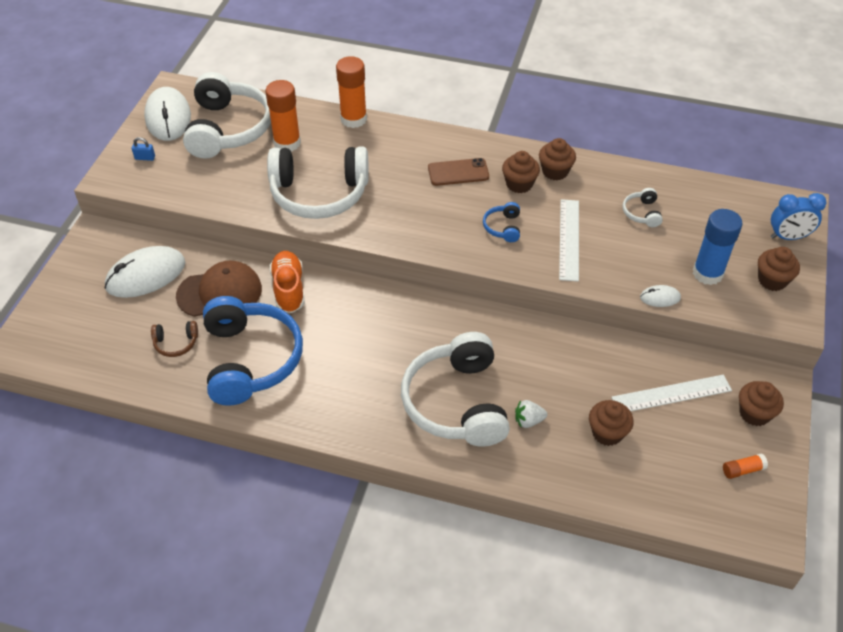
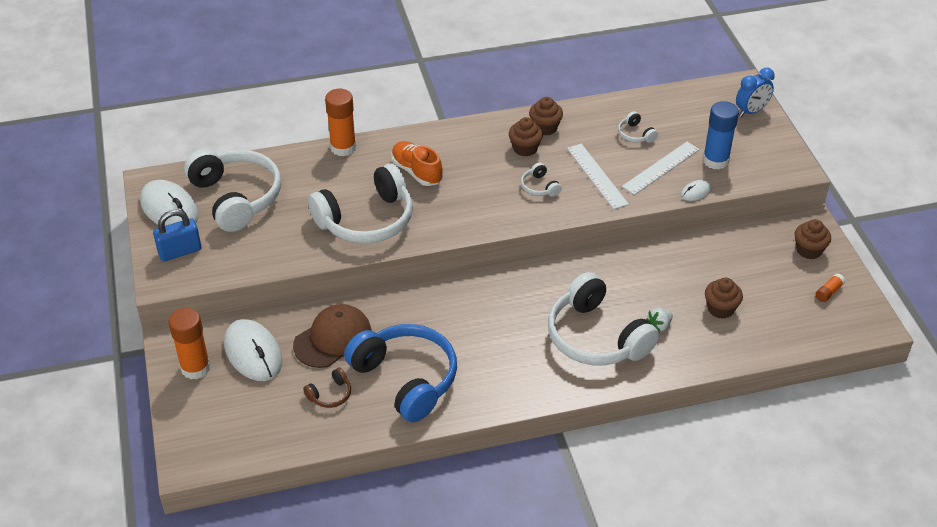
camera: 30 degrees left, 5 degrees down
white mouse [105,246,185,298] -> white mouse turned 60 degrees counterclockwise [224,319,282,381]
blue padlock [132,137,155,161] -> blue padlock [153,209,201,261], size x2.06
orange glue stick [265,80,301,152] -> orange glue stick moved to [168,308,211,379]
orange shoe [270,251,305,313] -> orange shoe moved to [391,141,443,186]
brown phone [428,158,489,186] -> none
blue headphones [483,202,520,242] -> white headphones [521,163,562,197]
white ruler [612,375,732,411] -> white ruler moved to [622,142,700,195]
brown cupcake [758,247,800,291] -> none

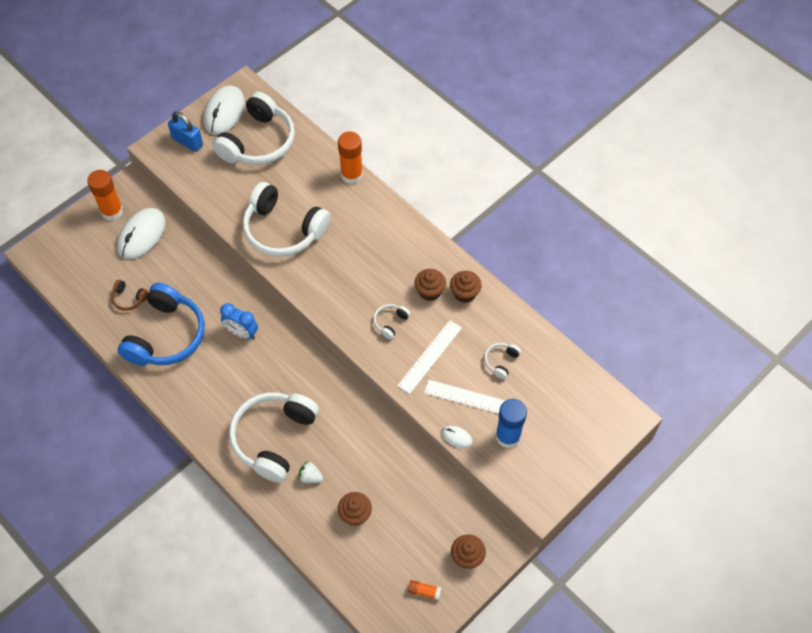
camera: 60 degrees right, 15 degrees up
brown cap [293,304,372,368] -> none
orange shoe [391,141,443,186] -> none
blue clock [736,68,775,117] -> blue clock moved to [220,303,258,339]

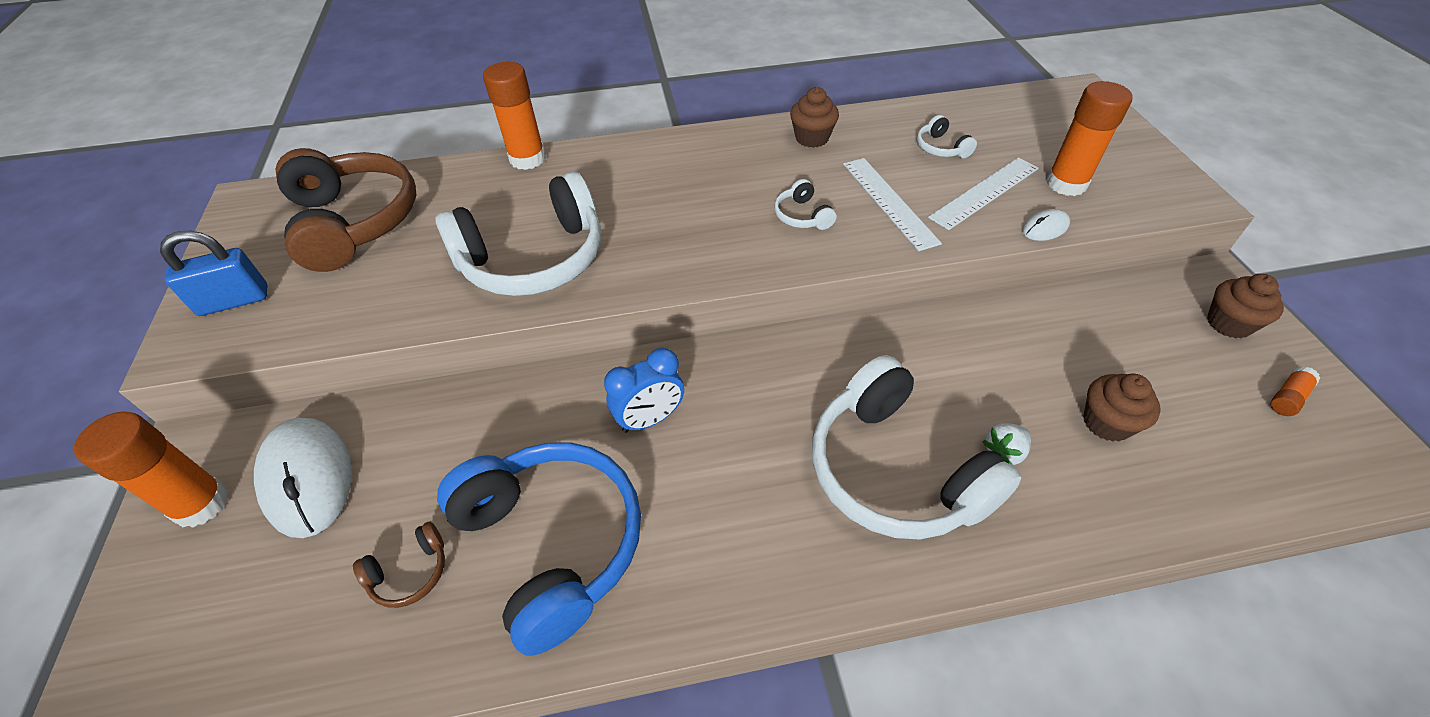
camera: 55 degrees left, 10 degrees down
white mouse [203,85,245,135] -> none
white headphones [212,92,295,165] -> brown headphones [276,148,416,272]
brown cupcake [415,269,446,301] -> none
blue glue stick [496,399,527,448] -> orange glue stick [1046,81,1133,196]

